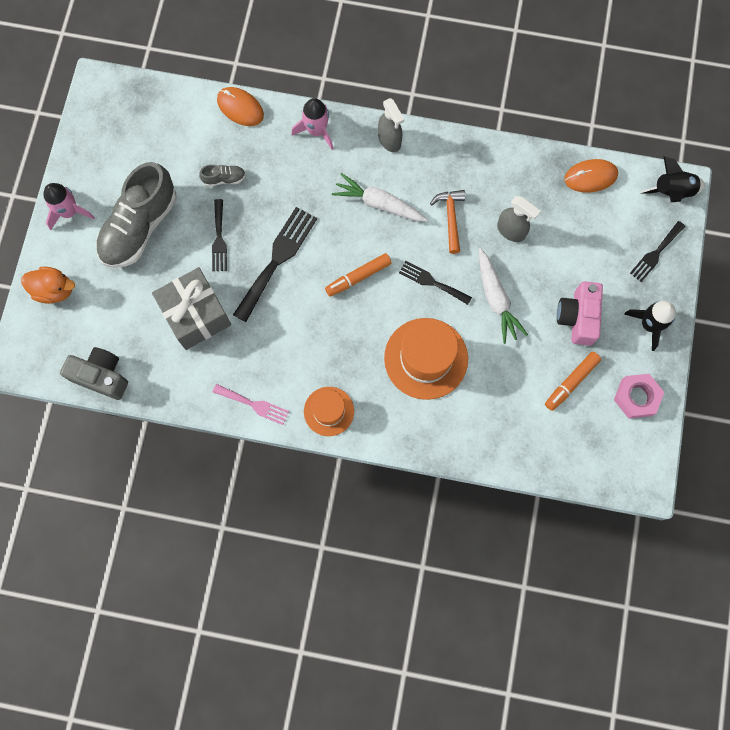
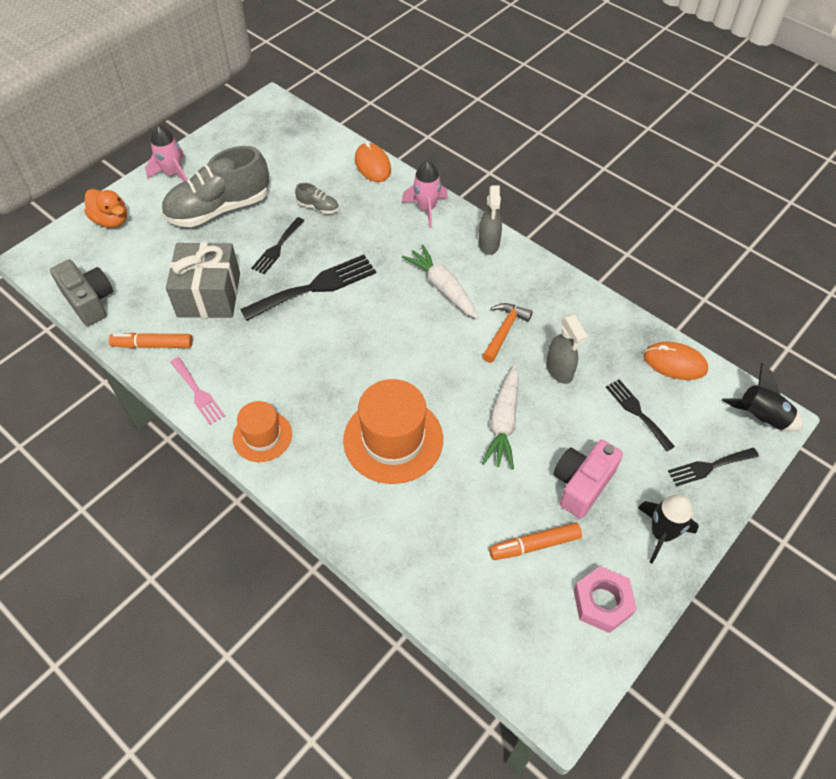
camera: 30 degrees right, 20 degrees down
orange marker [325,253,391,297] -> orange marker moved to [109,333,193,348]
black fork [399,261,472,305] -> black fork moved to [606,379,675,452]

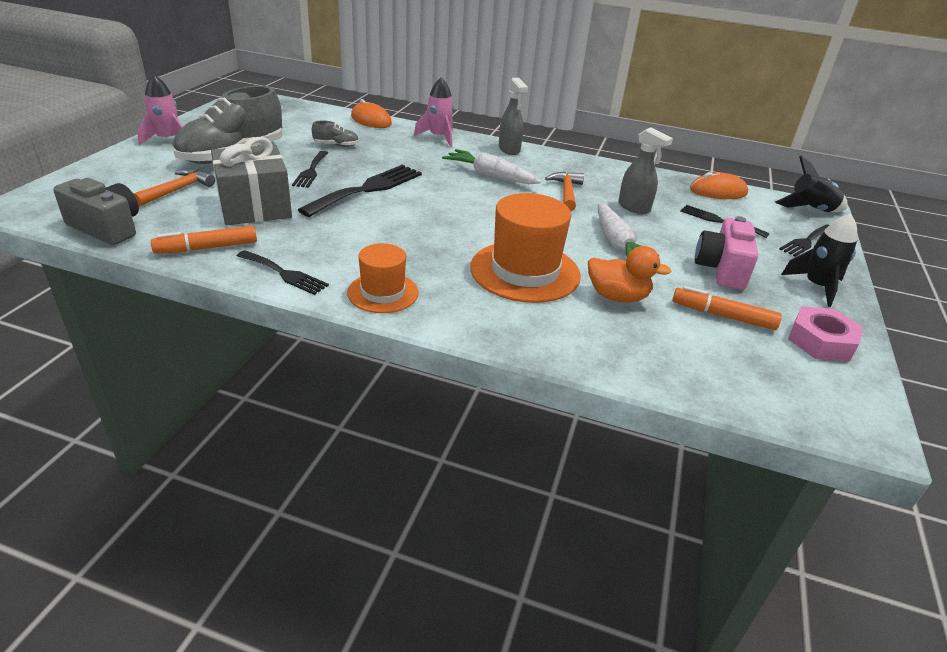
camera: 25 degrees left, 20 degrees down
orange duck [84,189,127,228] -> orange duck moved to [588,246,672,303]
pink fork [170,357,225,425] -> black fork [237,250,329,295]
orange marker [489,523,582,560] -> orange marker turned 60 degrees clockwise [672,286,782,330]
none -> orange hammer [133,169,215,207]

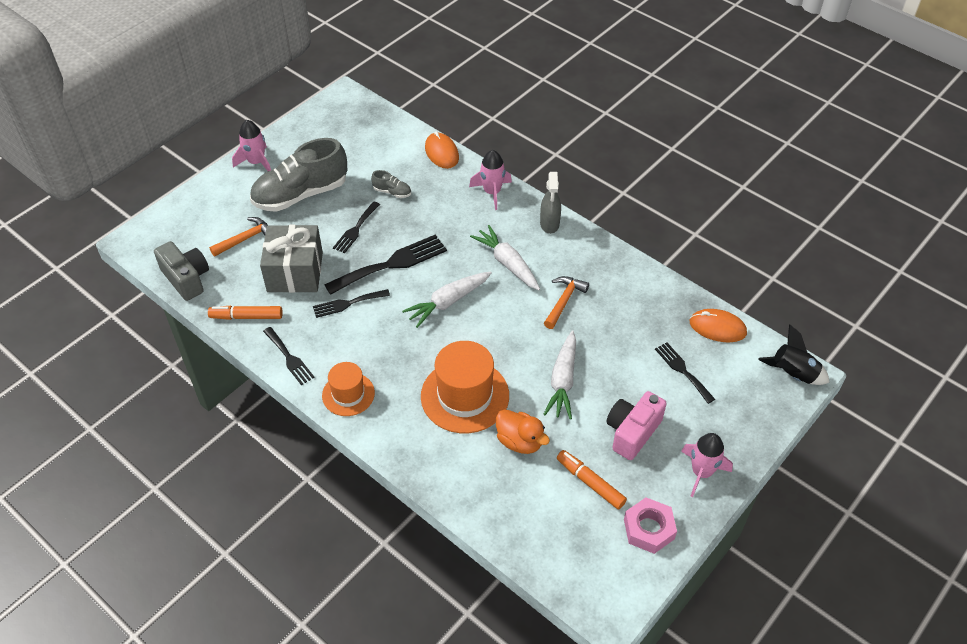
camera: 25 degrees right, 15 degrees up
grey spray bottle [618,128,673,214] -> none
black fork [779,224,829,257] -> black fork moved to [313,289,390,318]
black rocket [781,213,857,307] -> pink rocket [681,433,733,497]
none -> white carrot [402,271,492,328]

